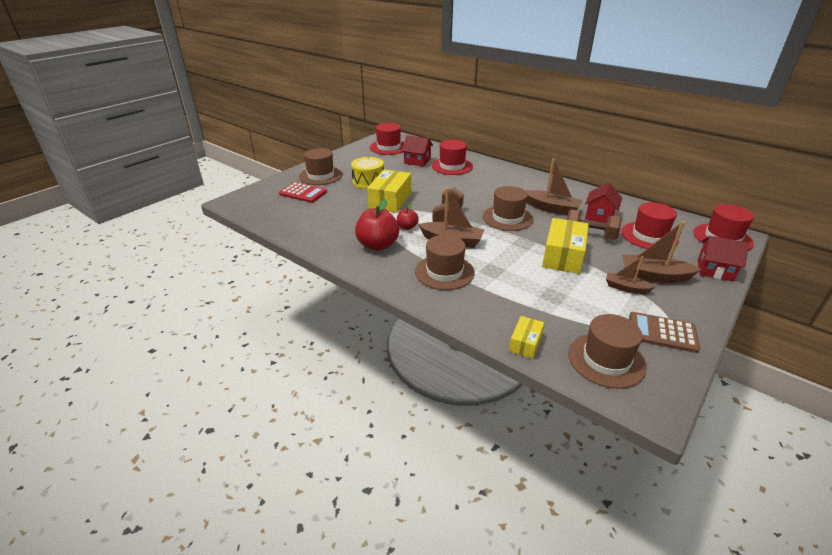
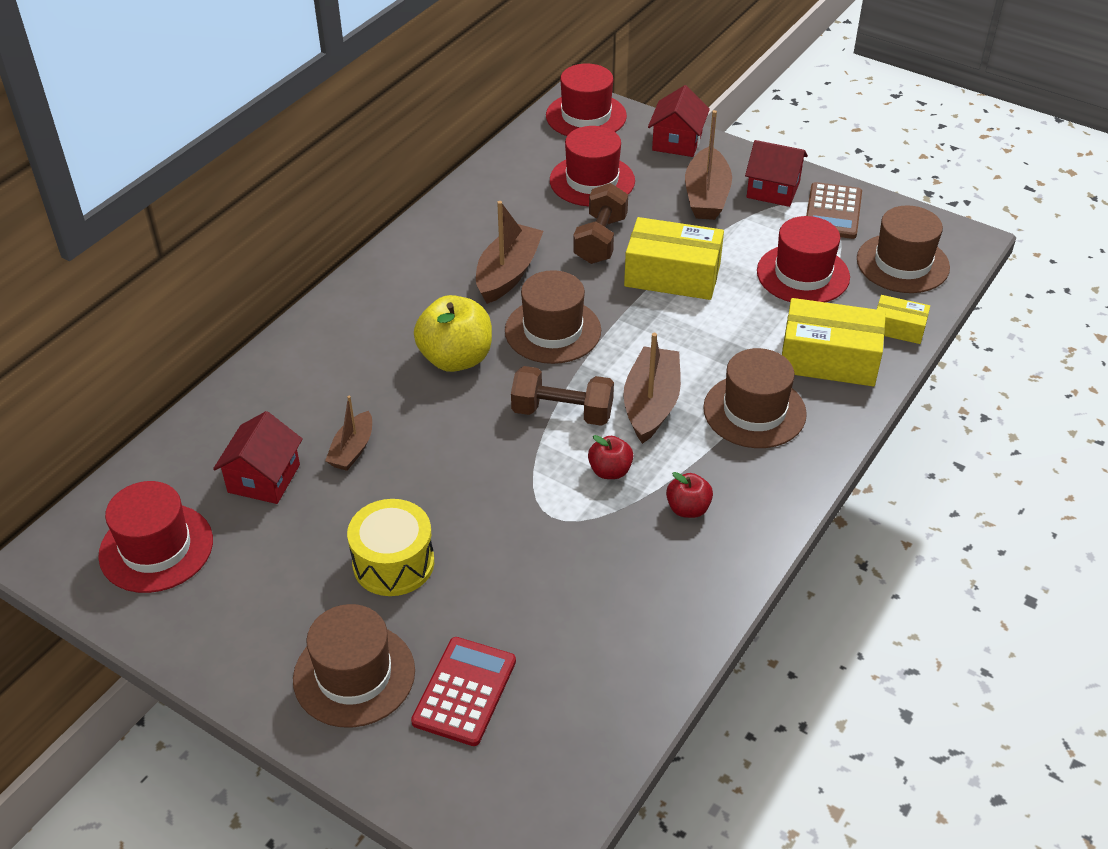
camera: 95 degrees left, 10 degrees up
red apple [355,199,399,251] -> red apple [666,472,713,518], size x0.54
yellow box [367,169,411,213] -> yellow box moved to [782,298,886,386]
red hat [432,140,473,175] -> red hat moved to [757,216,850,302]
red house [585,182,622,223] -> red house moved to [745,140,808,207]
brown boat [606,256,655,294] -> brown boat moved to [325,396,372,471]
none -> yellow apple [414,295,492,372]

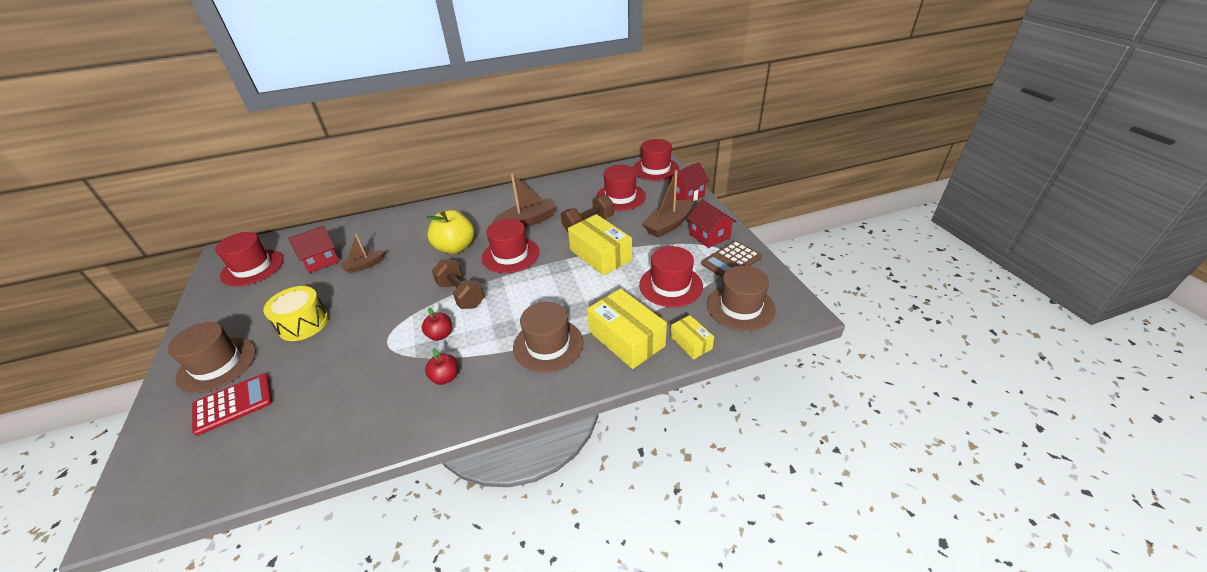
camera: 40 degrees right, 5 degrees down
brown hat [505,270,601,364] -> red hat [482,219,540,273]
brown boat [623,333,681,444] -> none

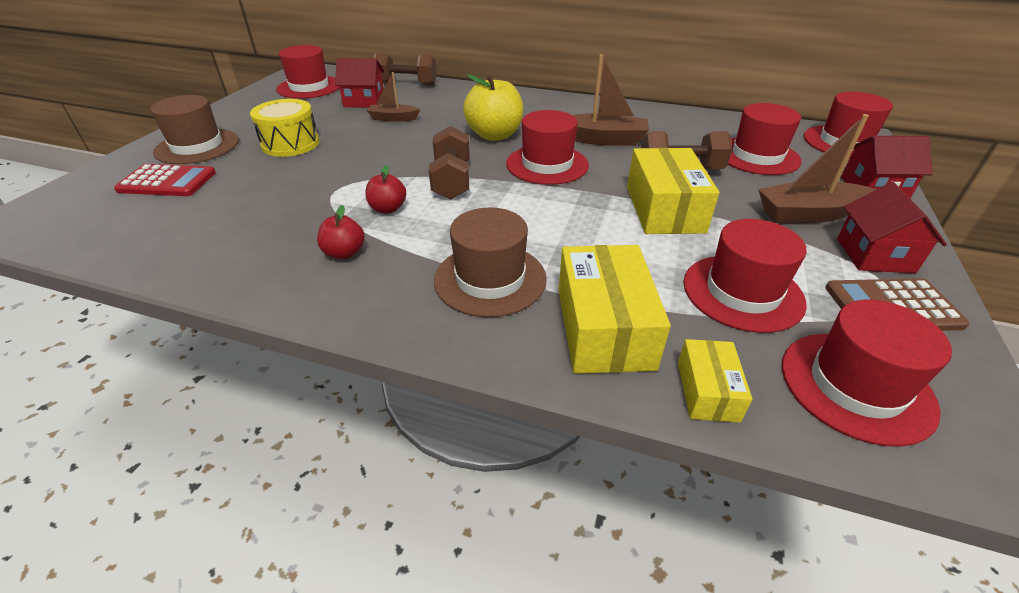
camera: 35 degrees right, 0 degrees up
brown hat [707,266,776,331] -> red hat [782,300,952,447]
none -> brown dumbbell [374,53,437,85]

